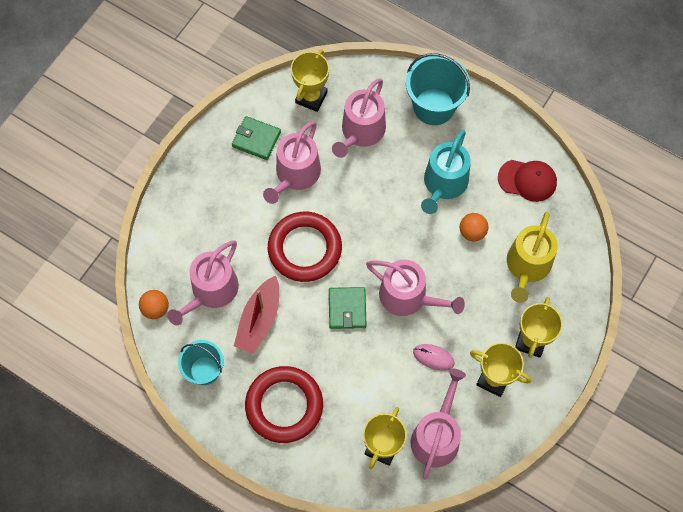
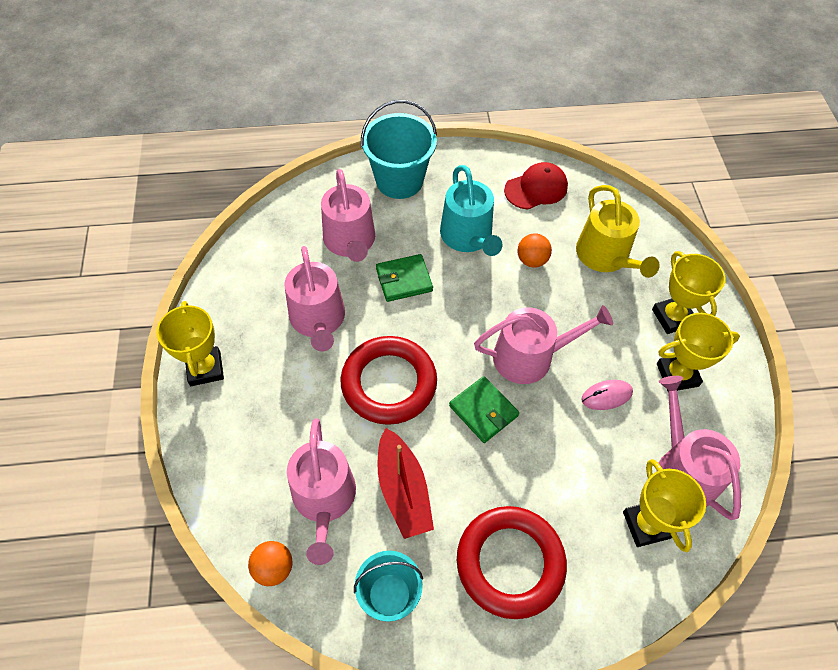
camera: 40 degrees left, 10 degrees down
green wallet [232,116,281,160] -> green wallet moved to [376,254,433,302]
yellow trophy [291,49,329,112] -> yellow trophy moved to [157,301,224,386]

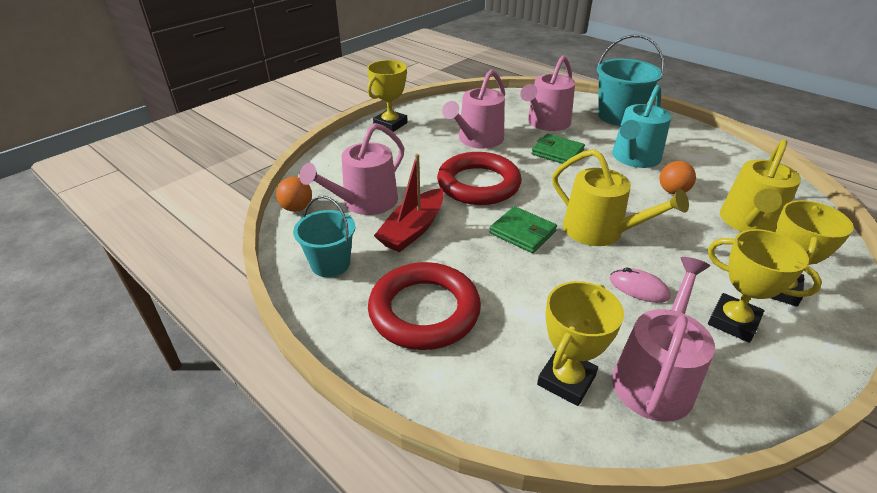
camera: 50 degrees right, 20 degrees down
green wallet [449,376,519,443] -> green wallet turned 60 degrees counterclockwise [489,206,557,253]
pink watering can [474,305,613,384] -> yellow watering can [552,149,689,246]
red cap [504,162,568,210] -> none

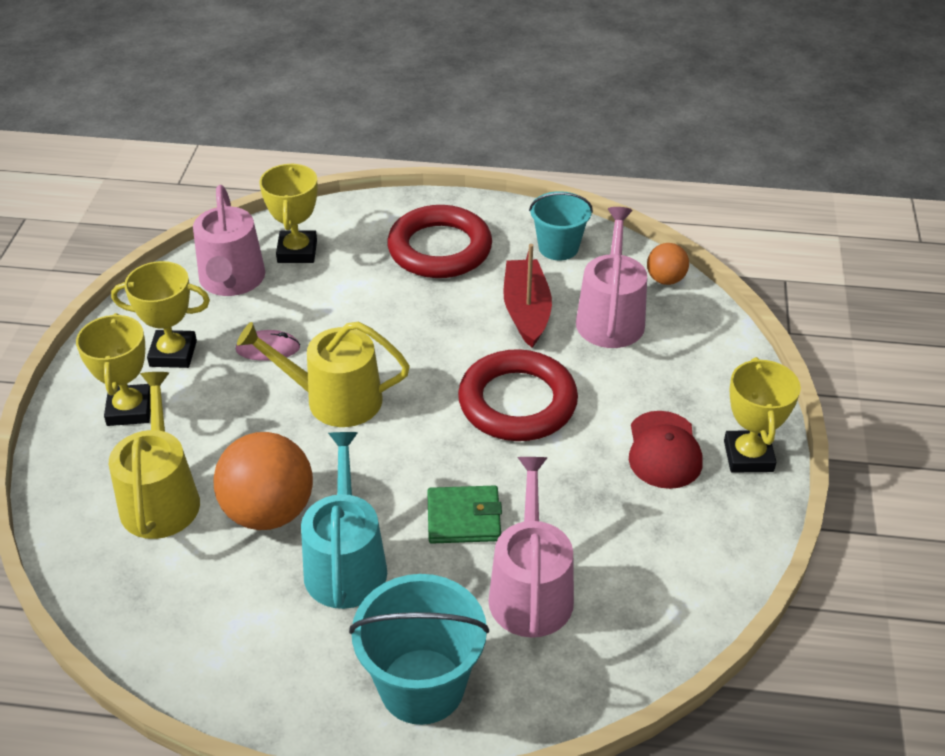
camera: 145 degrees right, 5 degrees up
pink watering can [442,69,505,148] -> none
green wallet [489,206,557,253] -> none
orange ball [659,161,696,194] -> orange ball [214,432,313,530], size x1.92
none -> red cap [629,411,703,489]

